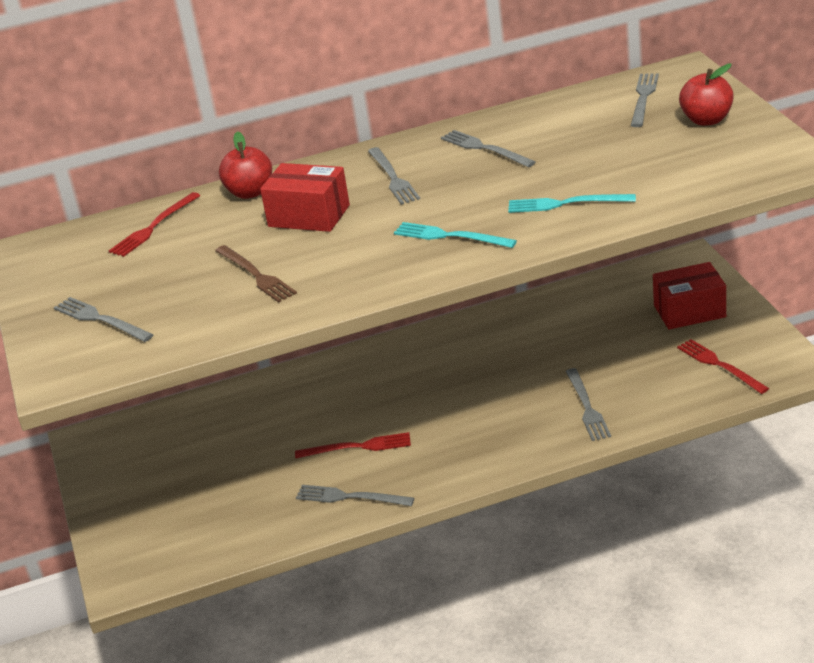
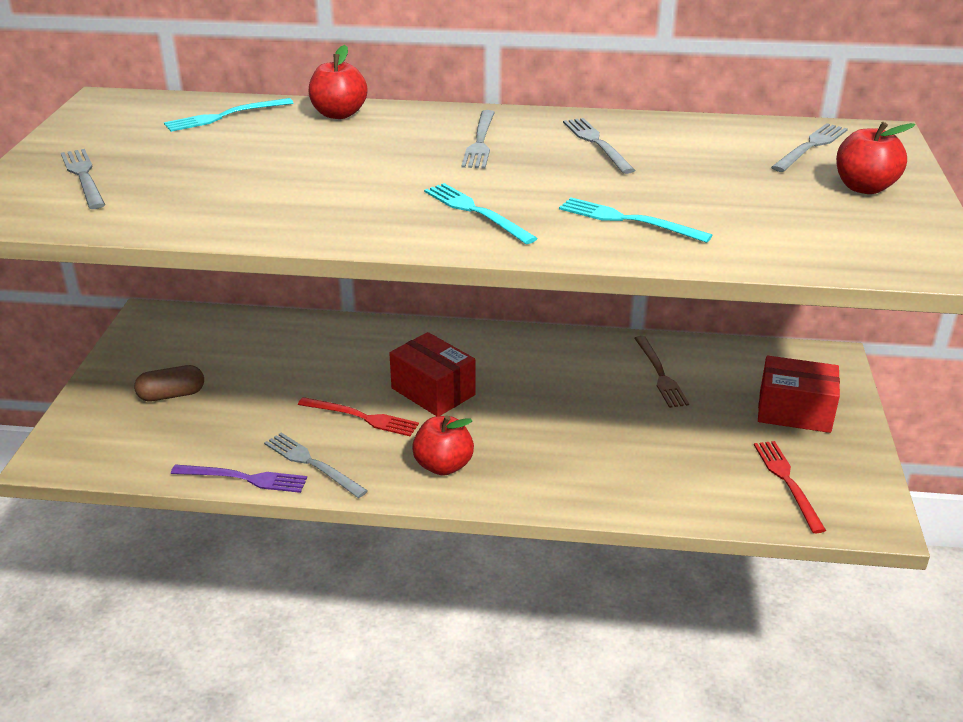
camera: 20 degrees right, 0 degrees up
red fork [109,192,201,257] -> turquoise fork [164,98,293,132]
brown fork [215,245,297,303] -> brown fork moved to [634,336,689,408]
red box [260,163,350,232] -> red box moved to [389,332,476,416]
grey fork [566,368,611,441] -> none
none -> brown capsule [134,365,204,401]
none -> purple fork [171,464,307,493]
none -> red apple [412,415,474,476]

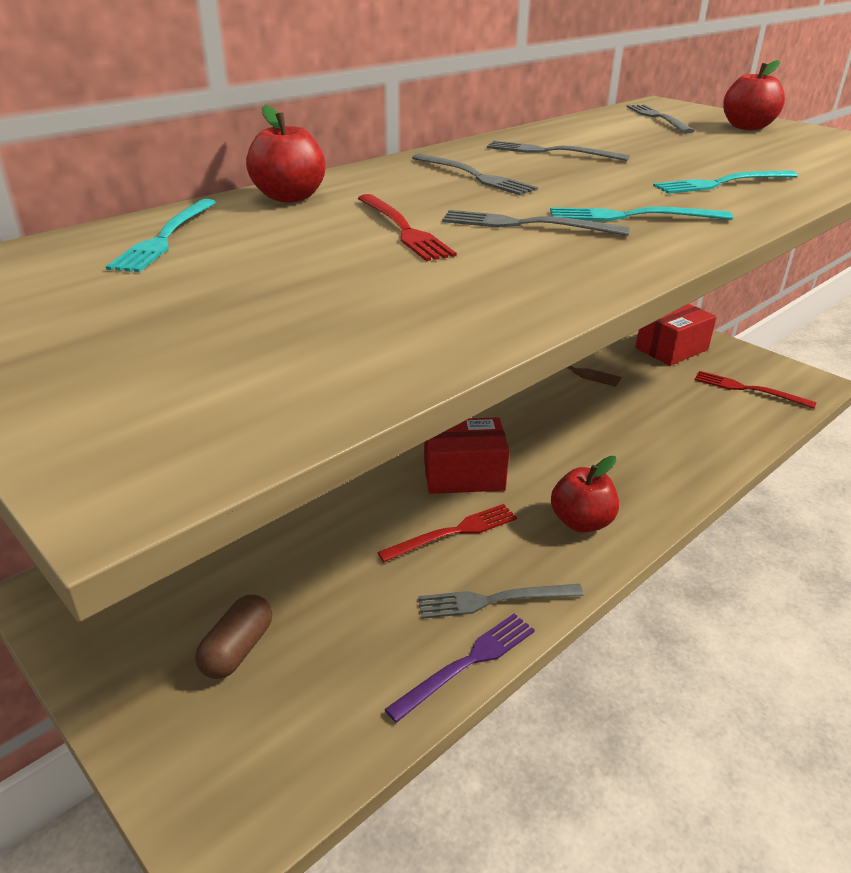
camera: 50 degrees left, 0 degrees up
grey fork [61,149,105,209] -> grey fork moved to [442,210,630,236]
none -> red fork [358,194,457,261]

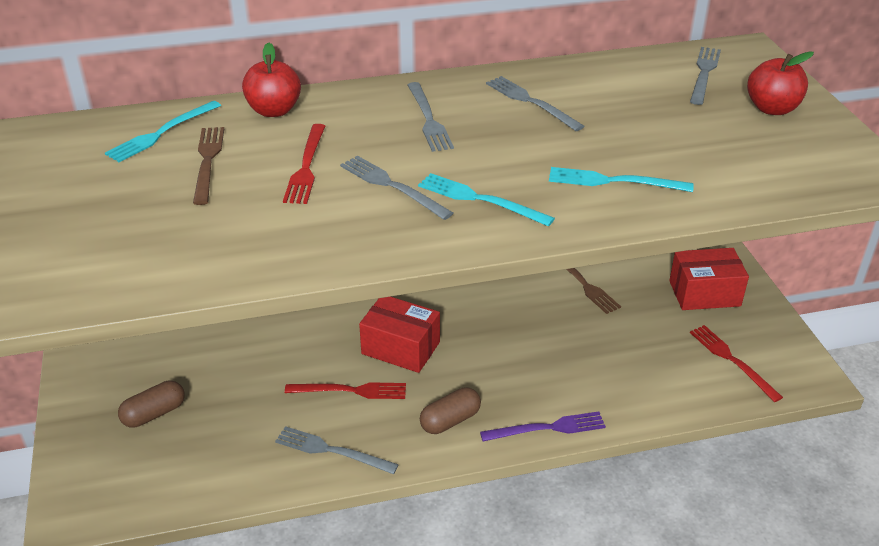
camera: 30 degrees right, 5 degrees up
purple fork [384,613,535,723] -> purple fork moved to [480,412,606,441]
red apple [551,456,619,533] -> brown capsule [420,387,481,434]
none -> brown fork [193,127,224,205]

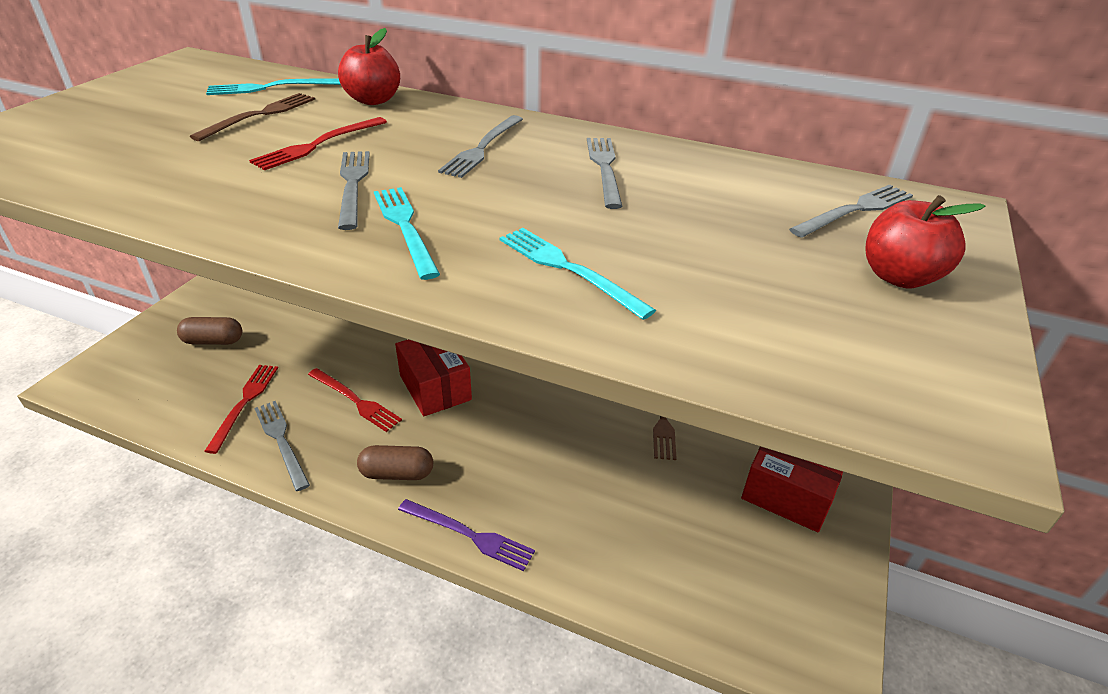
camera: 35 degrees right, 0 degrees up
red fork [690,325,783,402] -> red fork moved to [204,365,278,454]

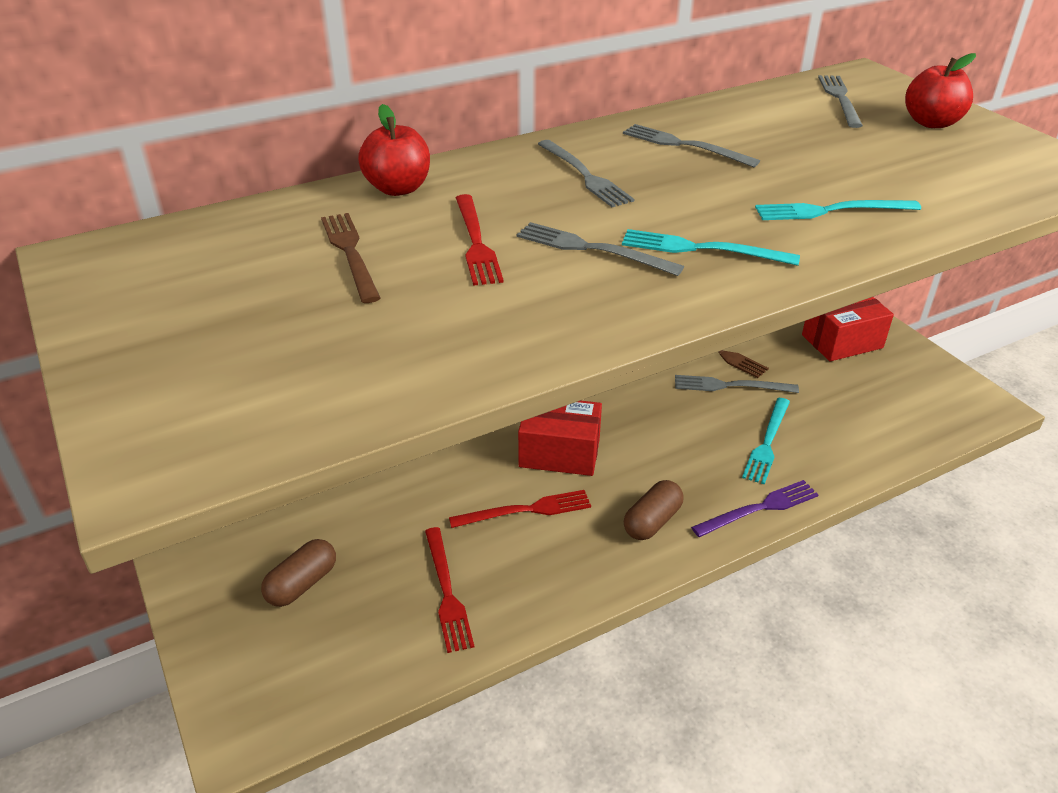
camera: 50 degrees left, 0 degrees up
red fork [204,365,278,454] -> red fork turned 150 degrees counterclockwise [425,527,474,653]
turquoise fork [206,79,341,95] -> turquoise fork moved to [742,398,790,485]
grey fork [254,401,310,491] -> grey fork moved to [675,375,799,393]

